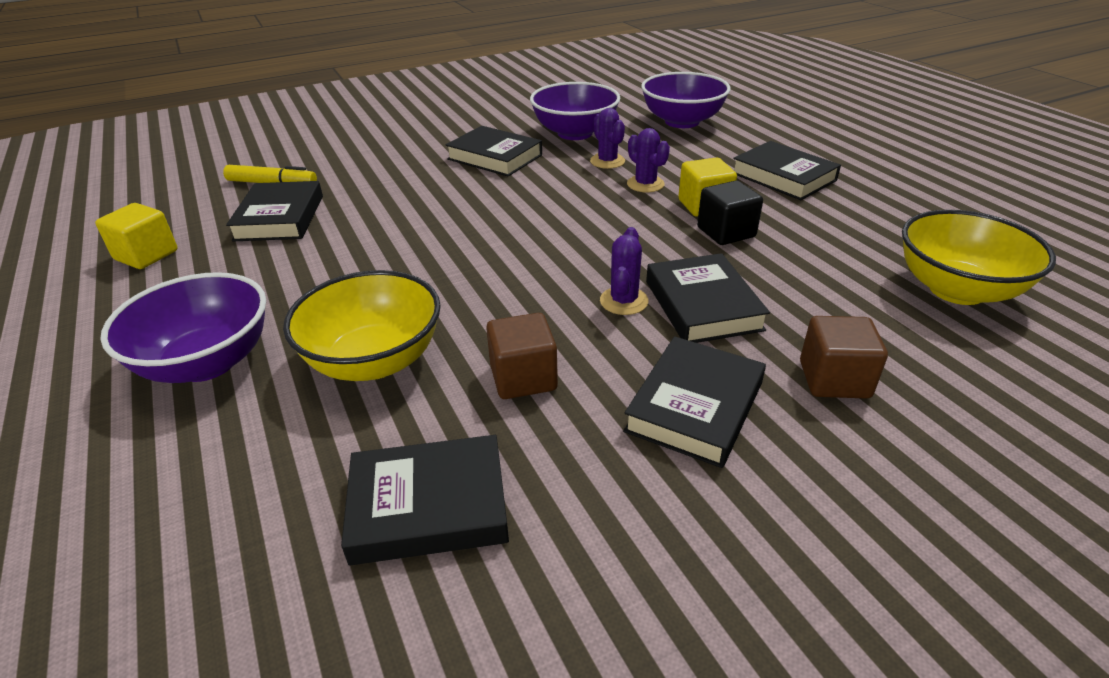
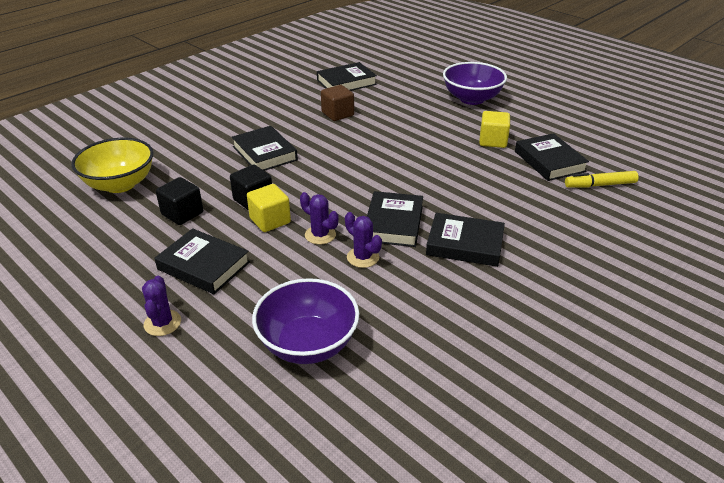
camera: 160 degrees right, 0 degrees up
yellow cube [95,203,177,269] -> yellow cube moved to [479,111,510,148]
yellow bowl [283,270,441,381] -> none
purple bowl [530,82,620,140] -> none
purple cactus [600,227,649,315] -> purple cactus moved to [142,276,181,336]
black book [623,336,766,468] -> black book moved to [367,191,423,247]
brown cube [800,316,888,399] -> none
none -> black cube [156,177,203,225]

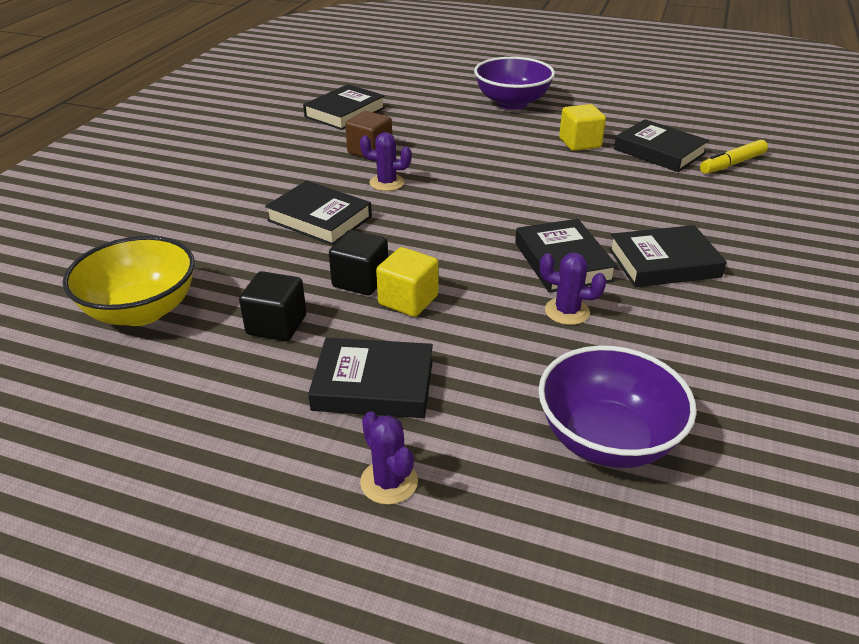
camera: 25 degrees left, 0 degrees up
purple cactus [300,192,339,245] -> purple cactus moved to [360,132,412,191]

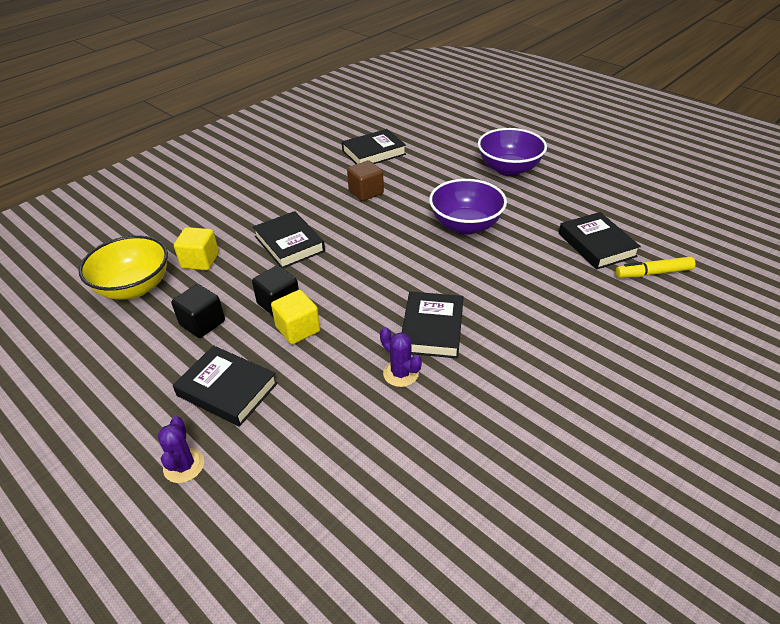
camera: 25 degrees right, 5 degrees up
purple cactus [360,132,412,191] -> none
purple bowl [538,346,696,468] -> purple bowl moved to [429,179,507,235]
yellow cube [559,104,606,151] -> yellow cube moved to [174,227,219,270]
black book [609,225,727,287] -> none

